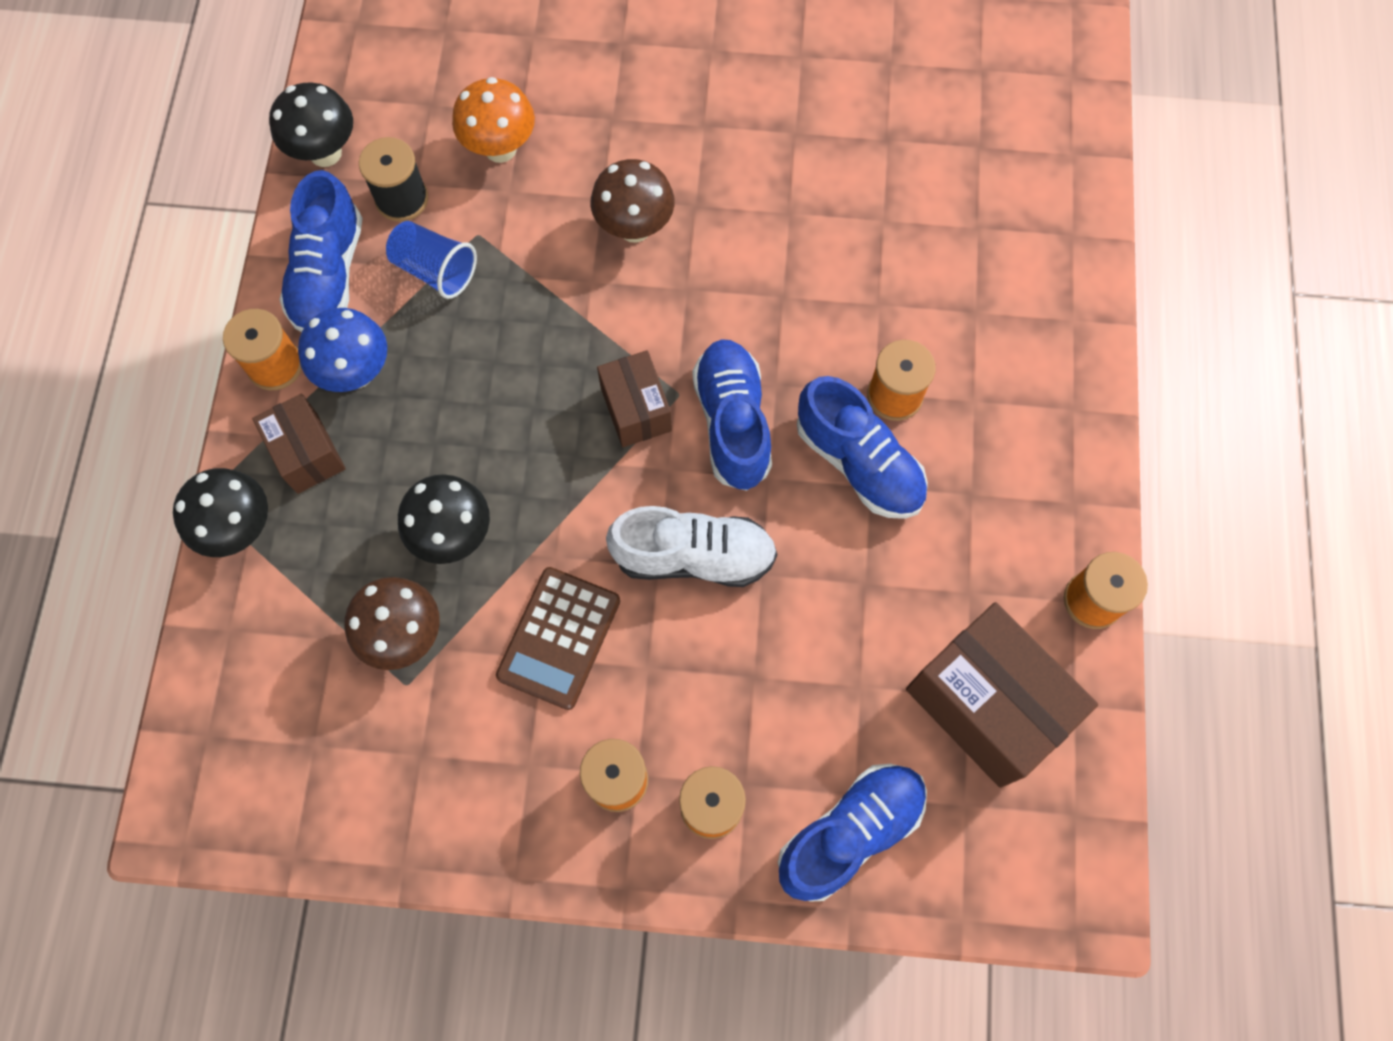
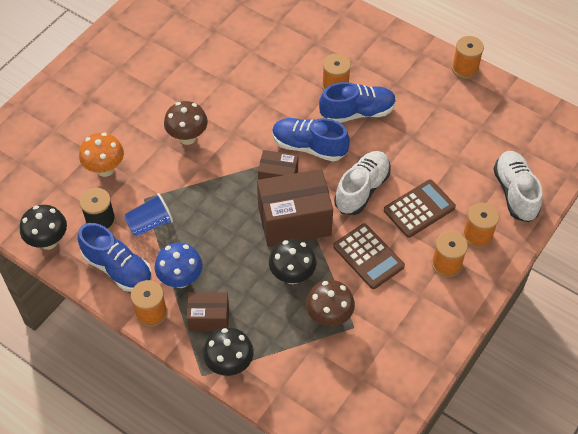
camera: 60 degrees left, 15 degrees down
blue shoe [778,764,927,902] -> white shoe [493,151,543,222]
brown box [906,602,1098,788] -> brown box moved to [257,169,333,247]
none -> brown calculator [384,180,456,238]

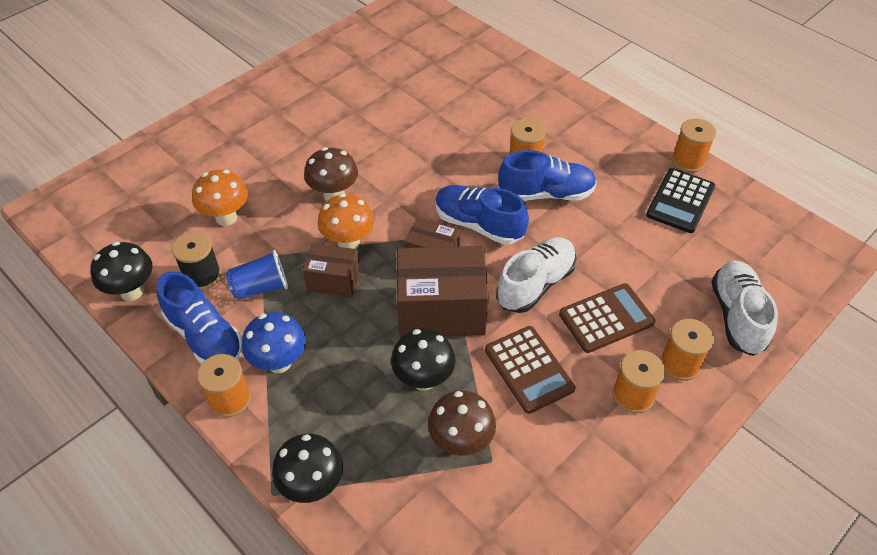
camera: 10 degrees right, 5 degrees down
brown box [187,292,229,332] -> brown box moved to [303,243,360,298]
none -> orange mushroom [318,193,374,249]
none -> black calculator [646,168,715,233]

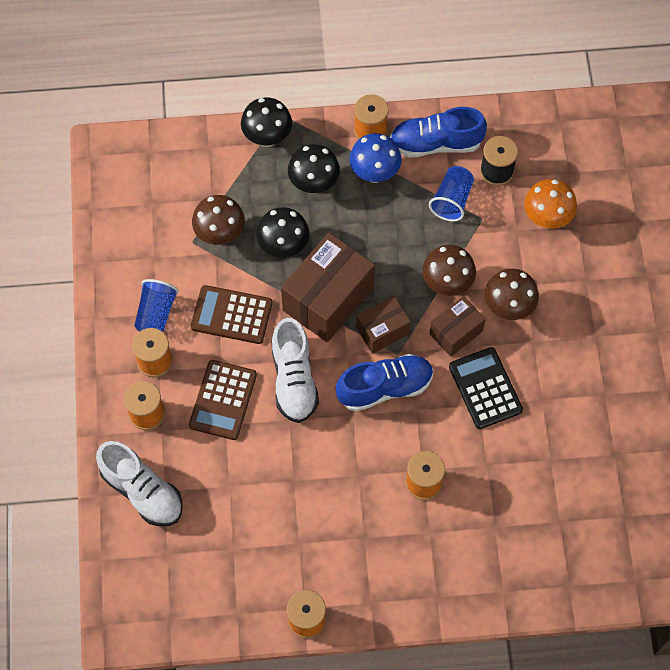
camera: 130 degrees right, 15 degrees up
black mushroom [91,242,152,301] -> black mushroom moved to [288,144,340,194]
brown box [303,243,360,298] -> brown box moved to [429,296,486,357]
orange mushroom [318,193,374,249] -> brown mushroom [422,245,476,296]
blue shoe [498,150,597,201] -> none
black calculator [646,168,715,233] -> black calculator moved to [449,347,523,429]
none -> blue cup [134,279,179,332]

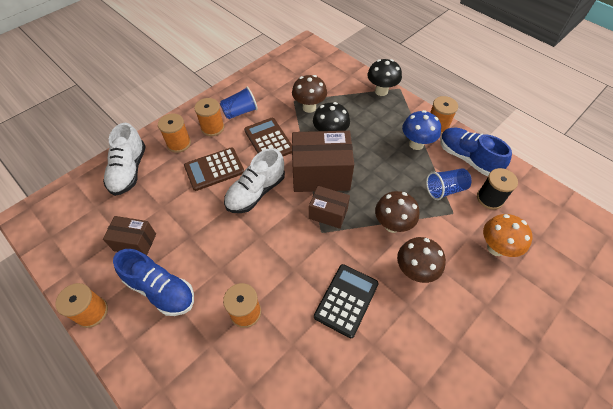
camera: 50 degrees right, 10 degrees down
black mushroom [288,144,340,194] -> none
blue shoe [336,354,434,411] -> blue shoe moved to [113,249,194,316]
brown box [429,296,486,357] -> brown box moved to [103,216,156,255]

